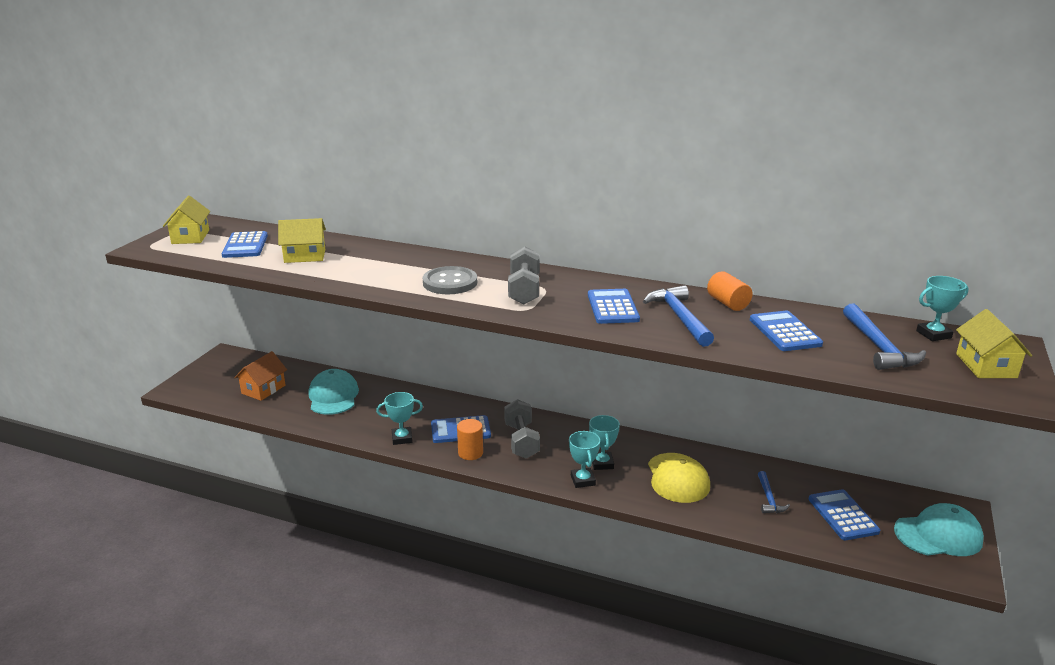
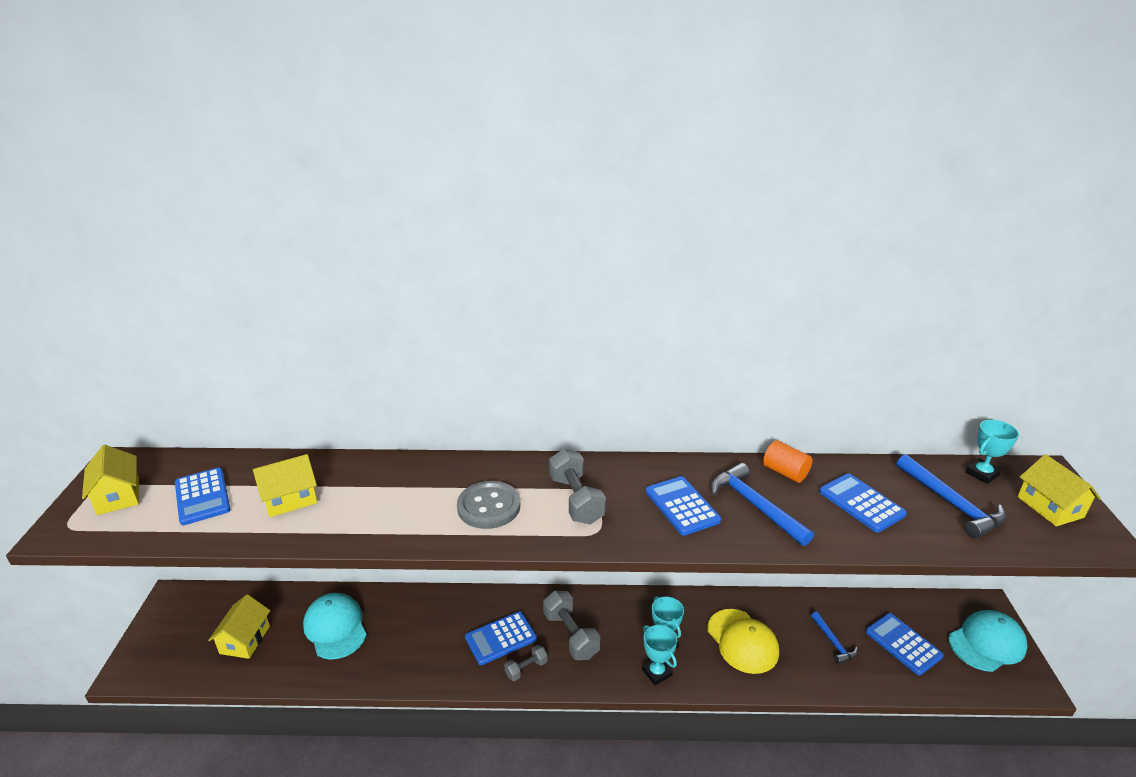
camera: 20 degrees left, 5 degrees up
orange house [234,351,287,401] -> yellow house [208,594,270,659]
turquoise trophy [376,392,423,445] -> none
orange cylinder [457,419,483,460] -> grey dumbbell [504,645,548,681]

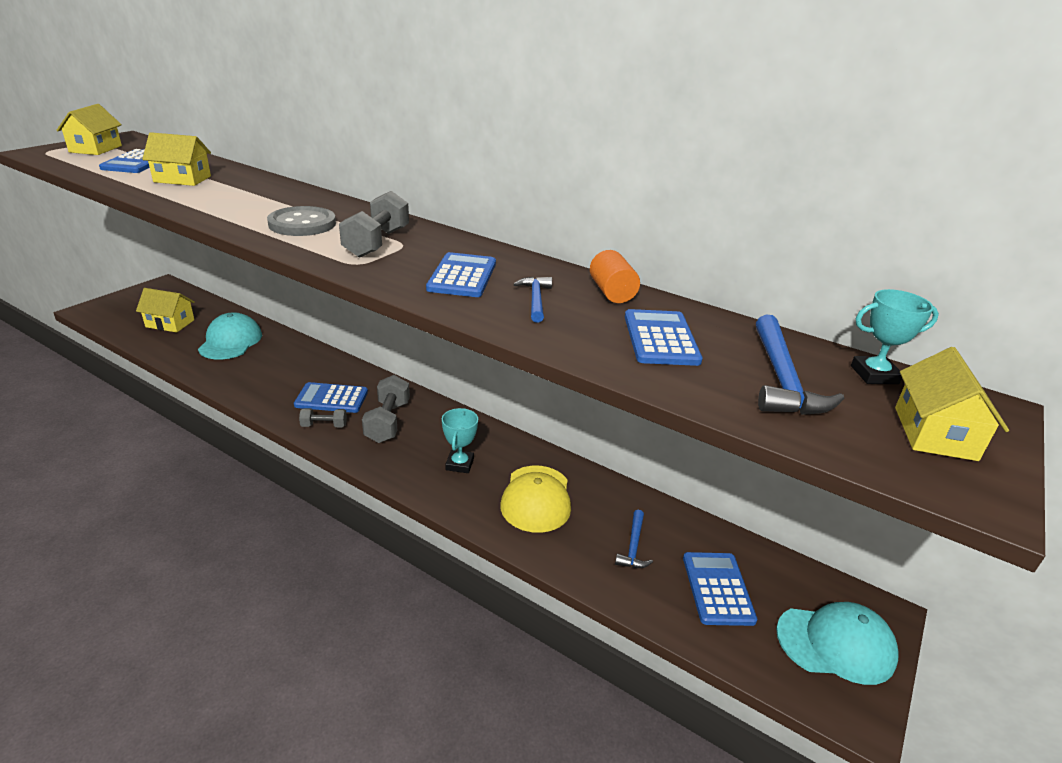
camera: 30 degrees right, 0 degrees up
yellow house [208,594,270,659] -> yellow house turned 60 degrees clockwise [136,288,195,333]
turquoise trophy [642,625,677,685] -> none
blue hammer [711,463,814,546] -> blue hammer [514,277,552,323], size x0.59

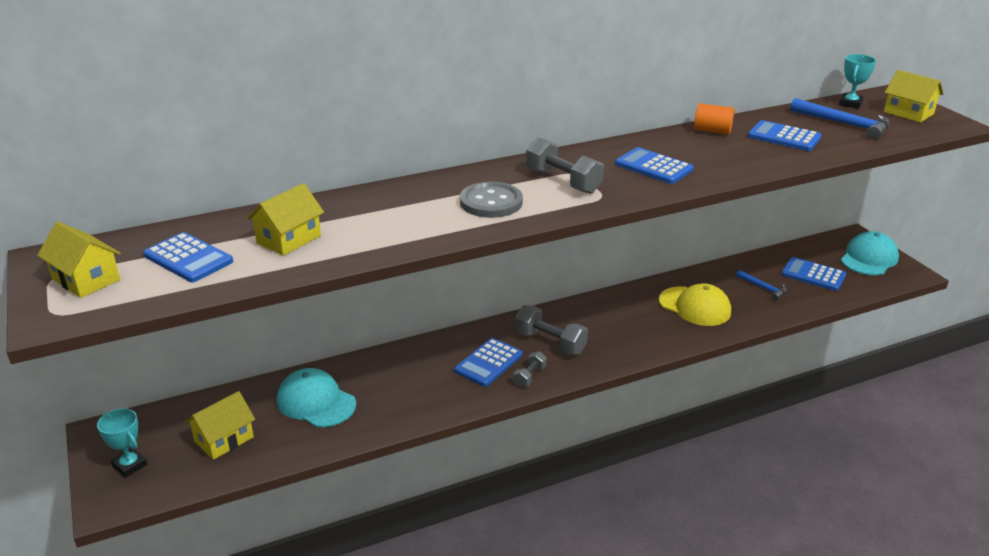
camera: 55 degrees left, 0 degrees up
turquoise trophy [442,408,478,473] -> turquoise trophy moved to [97,408,147,478]
blue hammer [514,277,552,323] -> none

